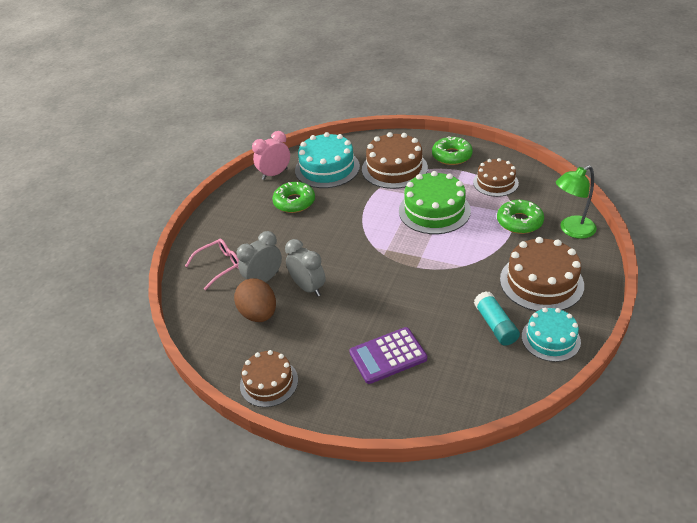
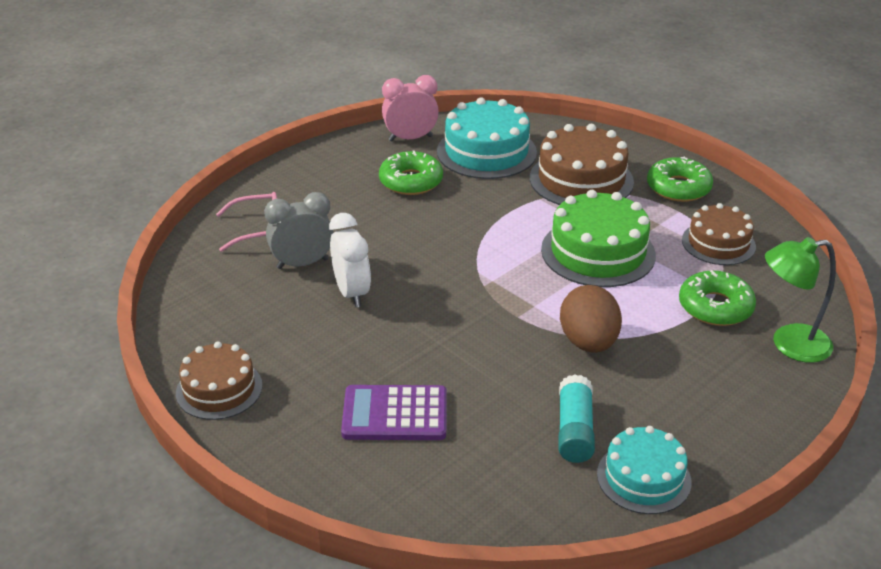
camera: 20 degrees right, 5 degrees down
brown egg [234,278,276,322] -> brown egg moved to [560,285,622,353]
grey clock [285,239,326,297] -> white clock [329,213,371,308]
brown cake [500,237,584,311] -> none

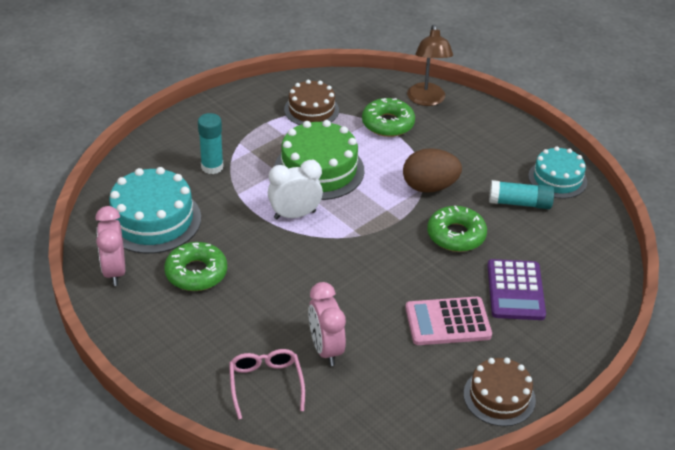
camera: 90 degrees left, 5 degrees up
grey clock [264,192,333,269] -> pink clock [308,282,346,366]
white clock [329,213,371,308] -> white clock moved to [268,160,323,219]
brown cake [530,124,634,205] -> turquoise glue stick [198,113,223,174]
green donut [647,157,713,202] -> green donut moved to [427,206,487,252]
green lamp [765,237,836,363] -> brown lamp [407,24,453,106]
none -> pink calculator [405,297,492,345]

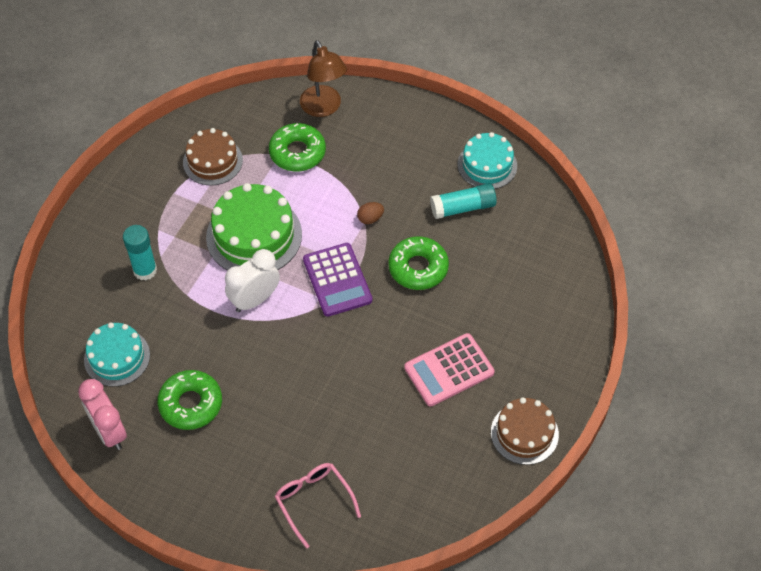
camera: 20 degrees left, 15 degrees up
turquoise cake [109,167,201,254] -> turquoise cake [84,322,150,387], size x0.65
pink clock [308,282,346,366] -> none
brown egg [403,148,462,193] -> brown egg [357,202,384,224], size x0.46
purple calculator [487,259,546,320] -> purple calculator moved to [303,243,372,317]

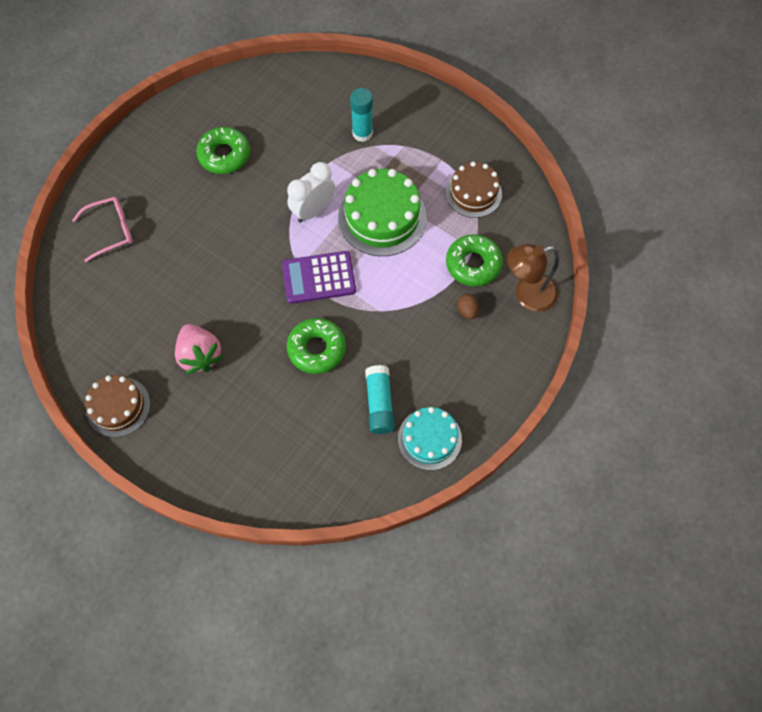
camera: 100 degrees right, 10 degrees up
pink clock [78,379,127,450] -> none
turquoise cake [84,322,150,387] -> none
white clock [225,249,280,312] -> white clock turned 105 degrees counterclockwise [287,162,335,223]
brown egg [357,202,384,224] -> brown egg moved to [457,294,479,319]
pink calculator [404,333,495,406] -> pink strawberry [175,324,224,374]

